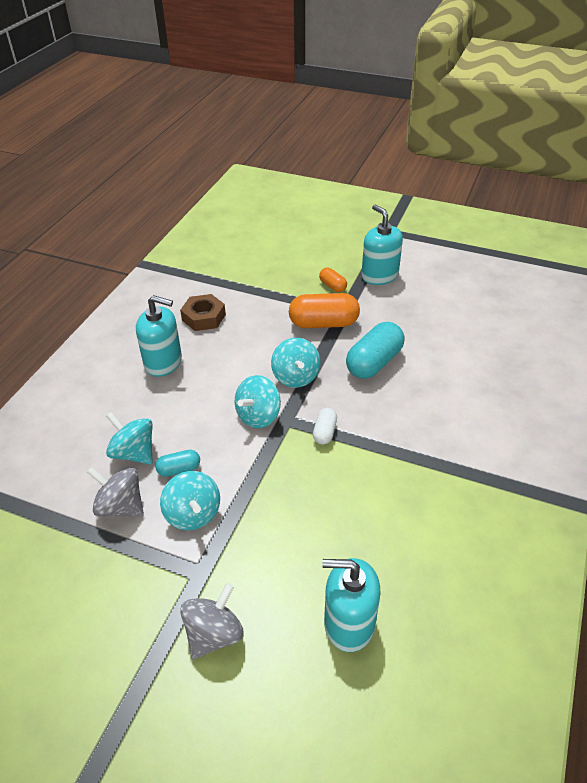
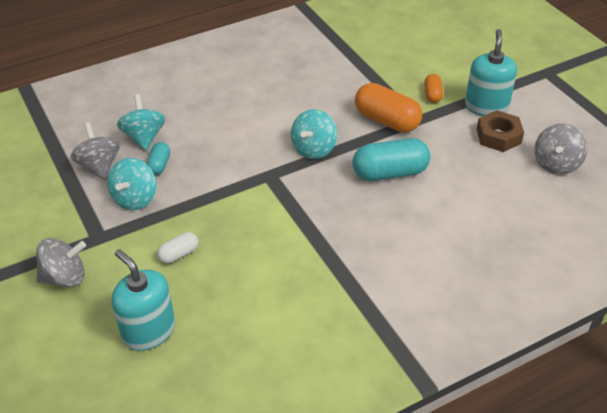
camera: 40 degrees right, 0 degrees up
turquoise soap dispenser [136,295,182,377] -> none
turquoise capsule [155,450,200,477] -> turquoise capsule turned 75 degrees clockwise [146,142,170,175]
brown nut [180,294,226,331] -> brown nut moved to [476,110,524,152]
turquoise spinning top [235,375,281,428] -> none
white capsule [313,408,337,445] -> white capsule moved to [157,232,199,264]
none -> grey spinning top [535,124,588,174]

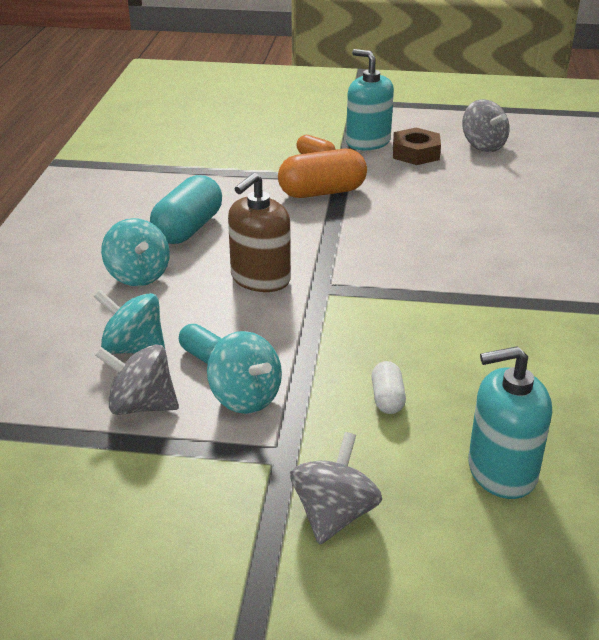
camera: 55 degrees left, 10 degrees down
turquoise spinning top [291,109,337,159] -> turquoise spinning top moved to [101,218,170,286]
turquoise capsule [352,138,431,181] -> turquoise capsule moved to [150,175,222,244]
none -> brown soap dispenser [228,173,291,292]

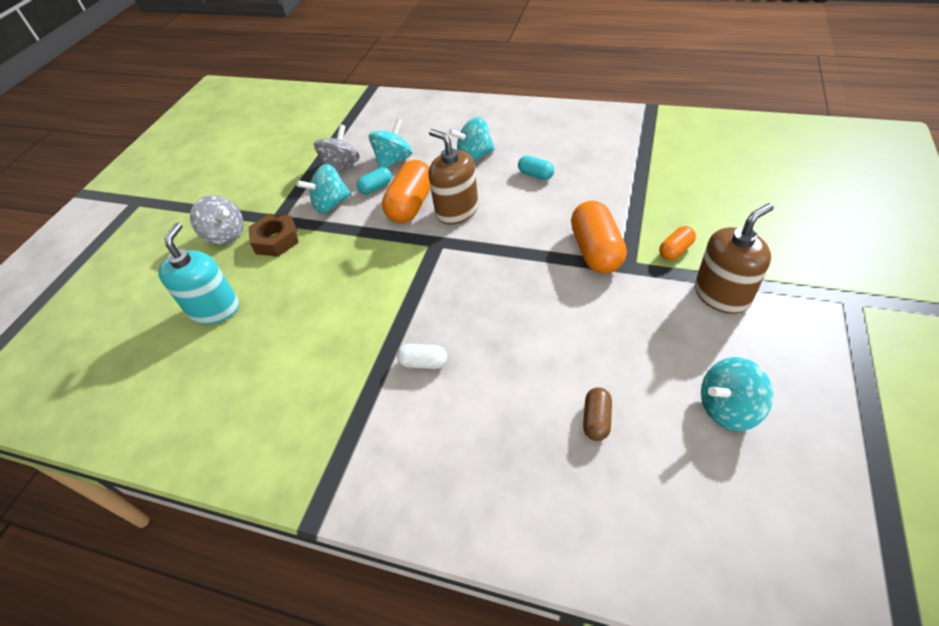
camera: 105 degrees right, 15 degrees up
turquoise capsule [150,175,222,244] -> turquoise capsule [518,156,554,180], size x0.52
turquoise soap dispenser [346,49,394,150] -> brown soap dispenser [695,203,774,314]
white capsule [371,361,406,414] -> white capsule moved to [397,344,447,369]
brown nut [393,127,441,165] -> brown nut moved to [248,214,299,257]
grey spinning top [462,99,509,152] -> turquoise spinning top [701,357,773,431]
none -> orange capsule [382,160,431,223]
none -> brown capsule [583,387,612,441]

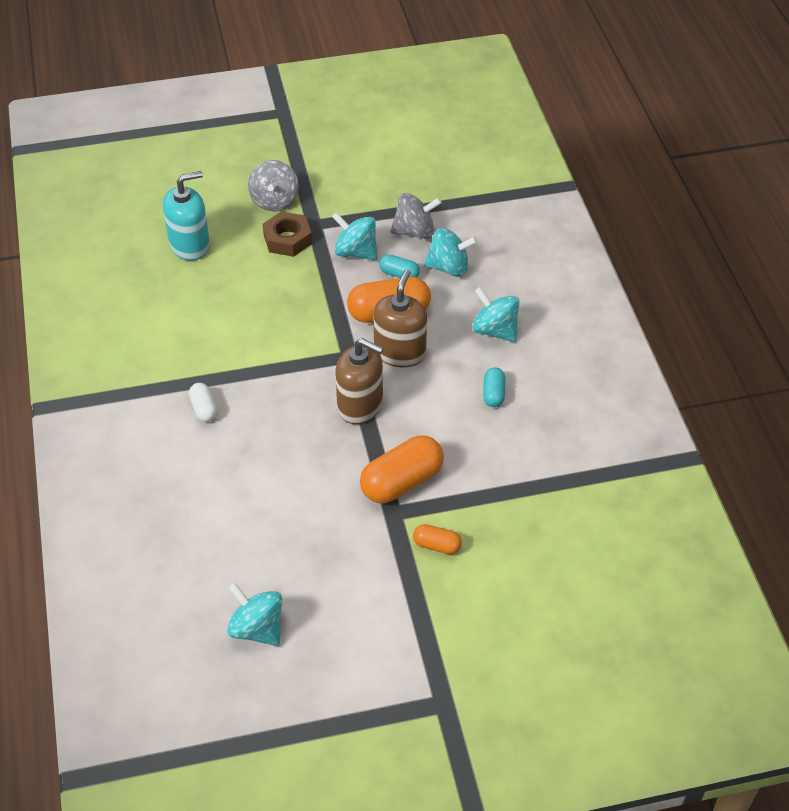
camera: 55 degrees right, 0 degrees up
brown capsule [583,387,612,441] -> none
brown soap dispenser [695,203,774,314] -> brown soap dispenser moved to [336,338,383,424]

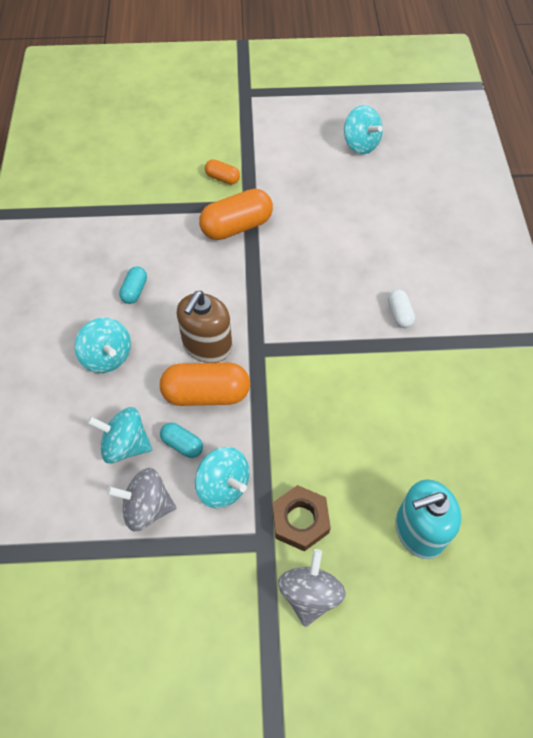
camera: 170 degrees left, 10 degrees up
brown soap dispenser [336,338,383,424] -> none

